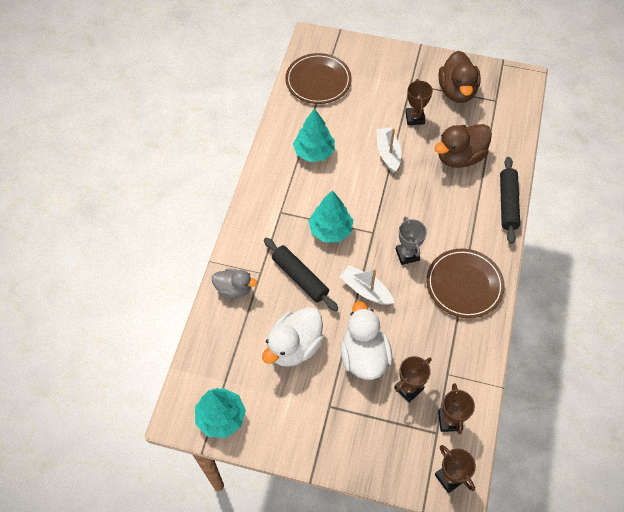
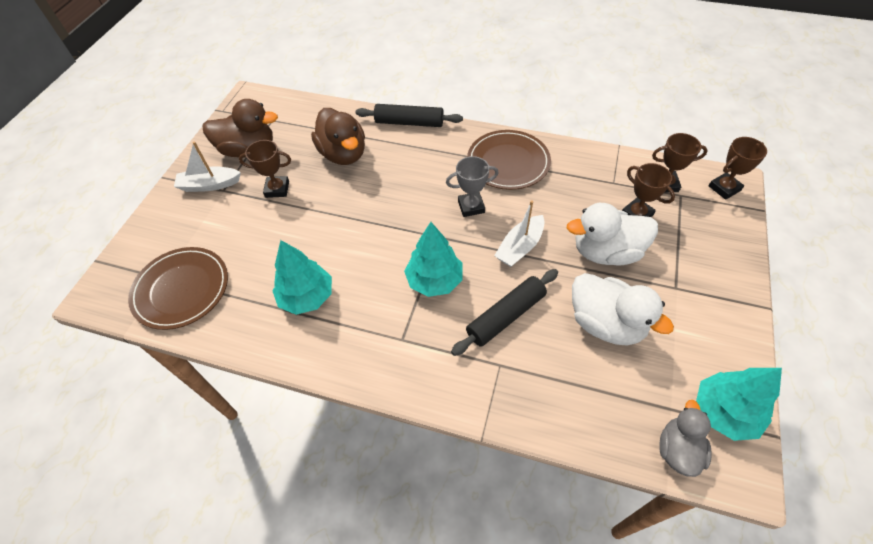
camera: 85 degrees left, 5 degrees down
grey duck [212,269,257,298] -> grey duck moved to [659,400,712,477]
white boat [377,127,401,173] -> white boat moved to [174,141,241,192]

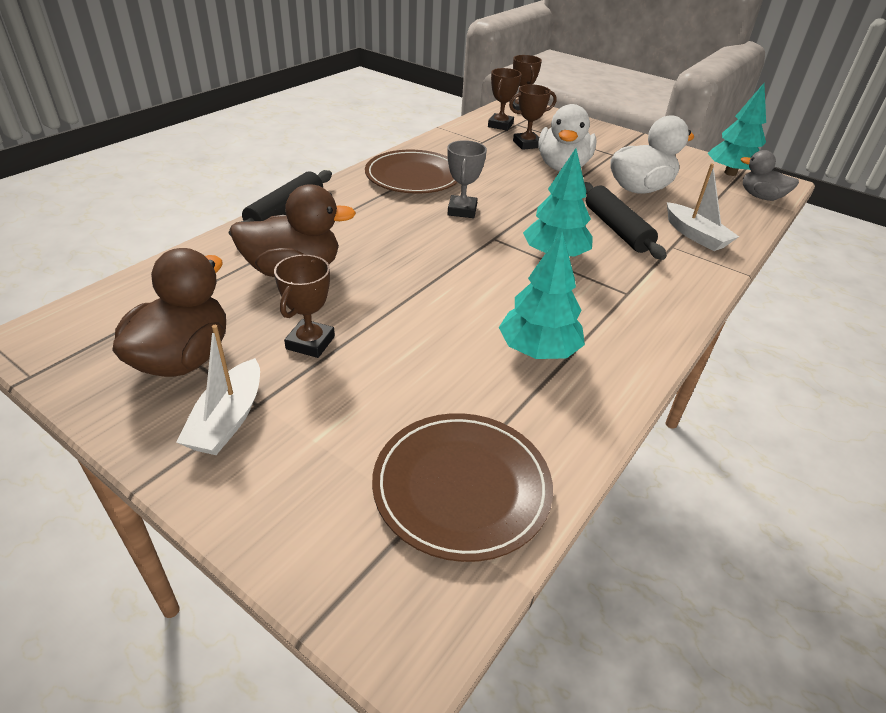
camera: 75 degrees left, 15 degrees down
white boat [494,200,545,267] -> white boat moved to [667,163,739,251]

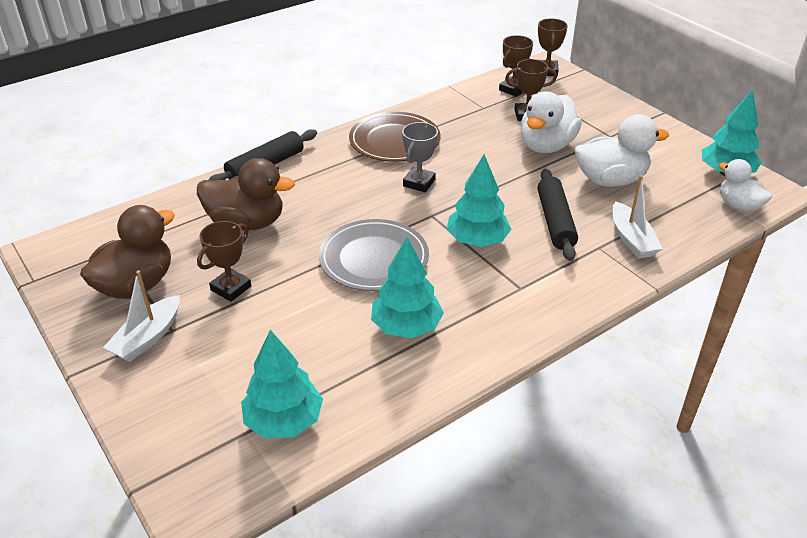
camera: 20 degrees right, 0 degrees up
brown plate [372,413,553,562] -> turquoise tree [241,330,323,438]
grey duck [741,150,799,201] -> white duck [719,159,772,212]
none -> grey plate [319,219,429,291]

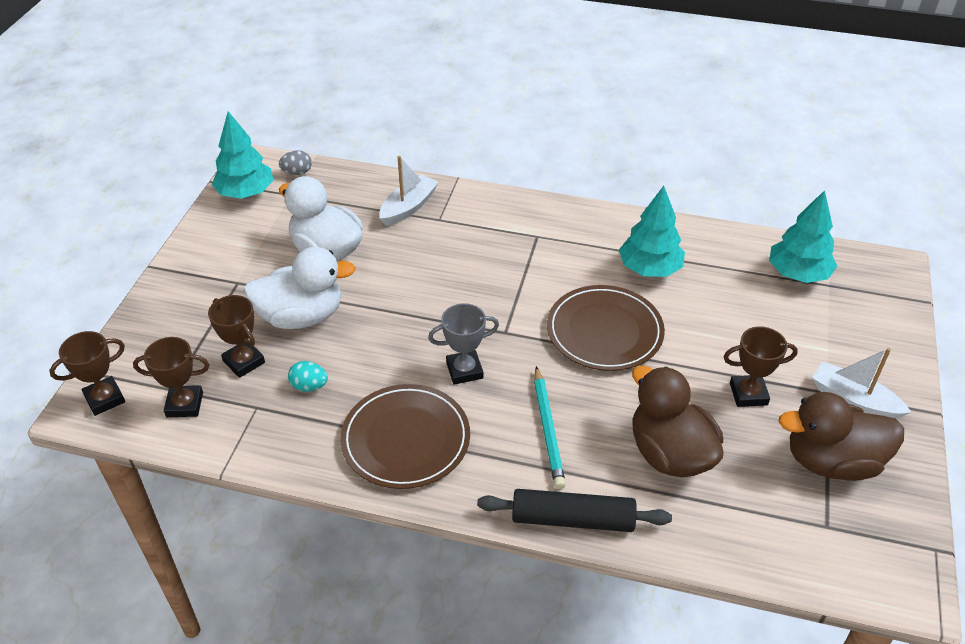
camera: 130 degrees left, 5 degrees up
white boat [103,270,180,362] -> white boat turned 135 degrees counterclockwise [812,348,911,419]
grey plate [319,219,429,291] -> brown plate [547,285,665,371]
turquoise tree [447,154,511,247] -> none
black rolling pin [538,169,578,261] -> none
white duck [719,159,772,212] -> grey egg [279,150,312,175]
none -> turquoise egg [288,361,328,392]
none -> turquoise pencil [534,366,566,489]

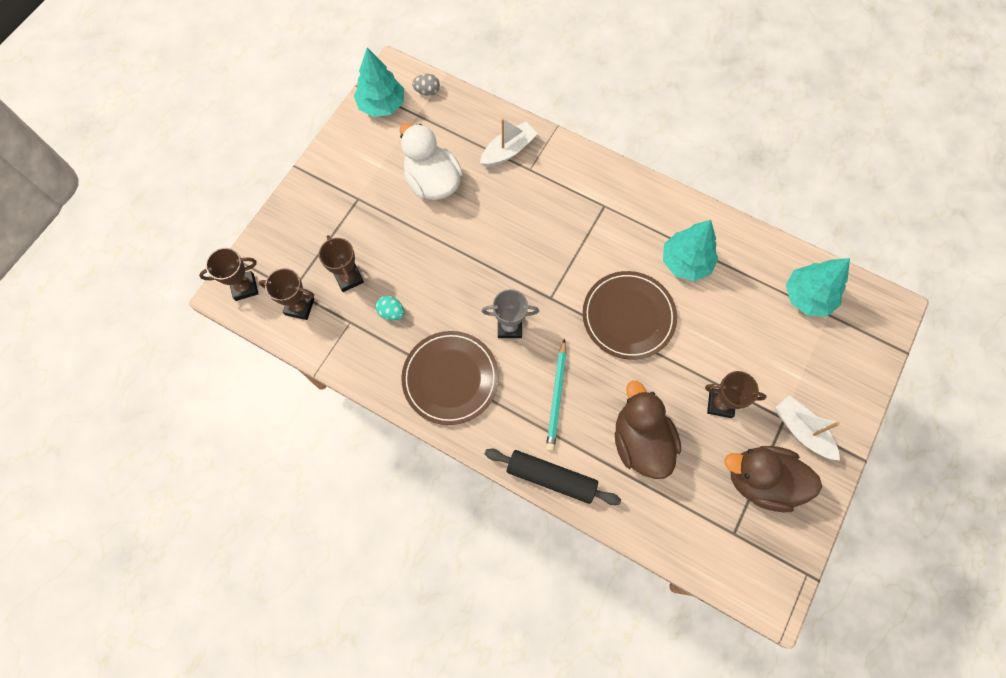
camera: 15 degrees right, 25 degrees up
white duck [243,247,356,329] -> none

